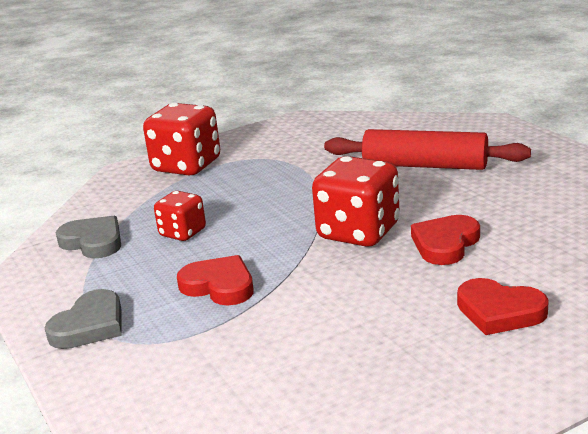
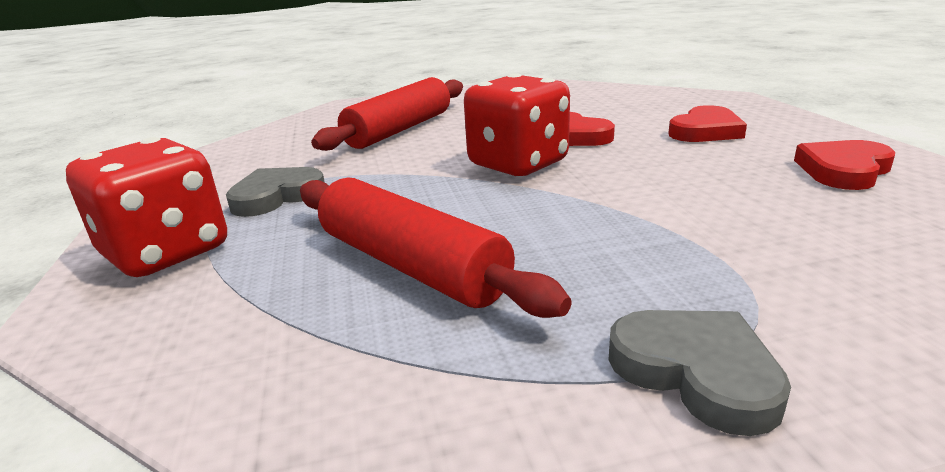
camera: 75 degrees left, 0 degrees up
grey heart [56,216,121,258] -> grey heart moved to [226,167,325,217]
red dice [154,191,206,241] -> red rolling pin [300,177,572,318]
red heart [177,255,254,305] -> red heart moved to [794,140,895,190]

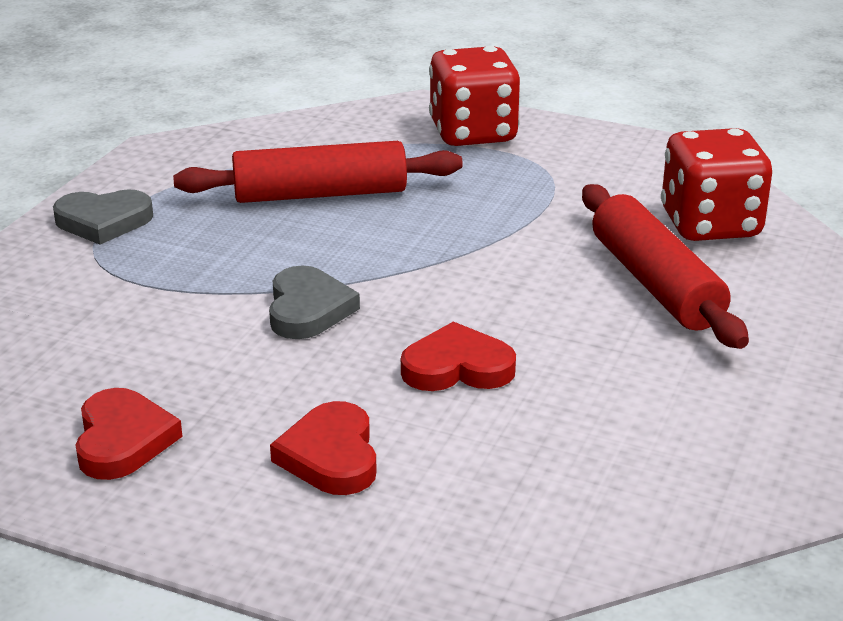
camera: 125 degrees right, 5 degrees up
grey heart [226,167,325,217] -> grey heart moved to [269,265,360,339]
red dice [464,73,570,177] -> red dice moved to [661,128,772,241]

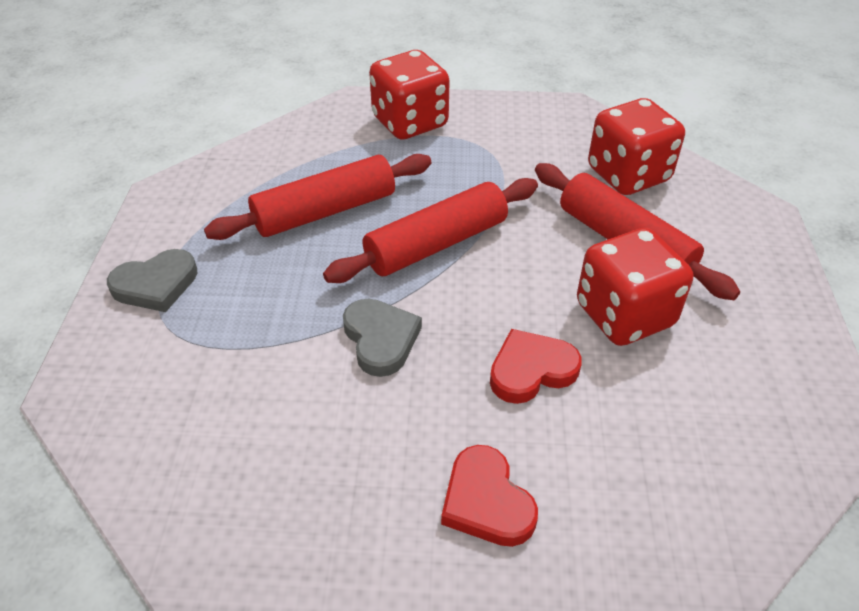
camera: 20 degrees left, 15 degrees up
red heart [75,388,183,480] -> none
none -> red rolling pin [323,178,538,283]
none -> red dice [577,228,693,346]

